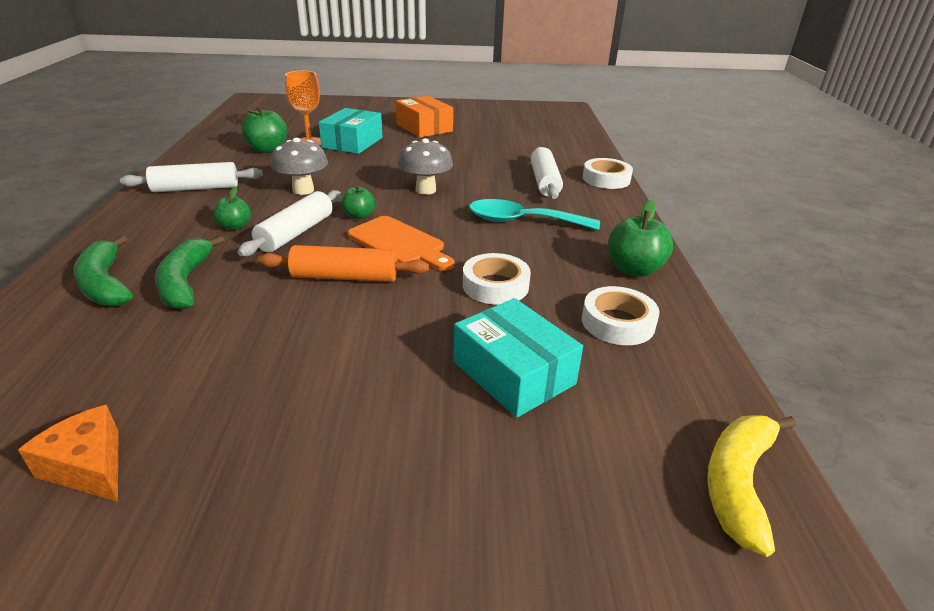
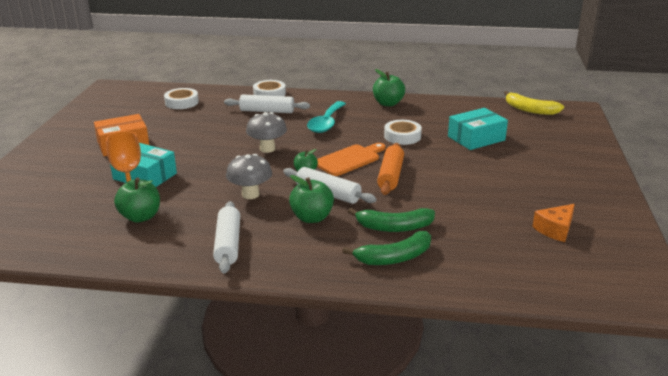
camera: 80 degrees left, 5 degrees down
green apple [214,187,251,230] -> green apple [289,175,334,223], size x1.64
white tape [582,286,660,345] -> white tape moved to [164,88,199,109]

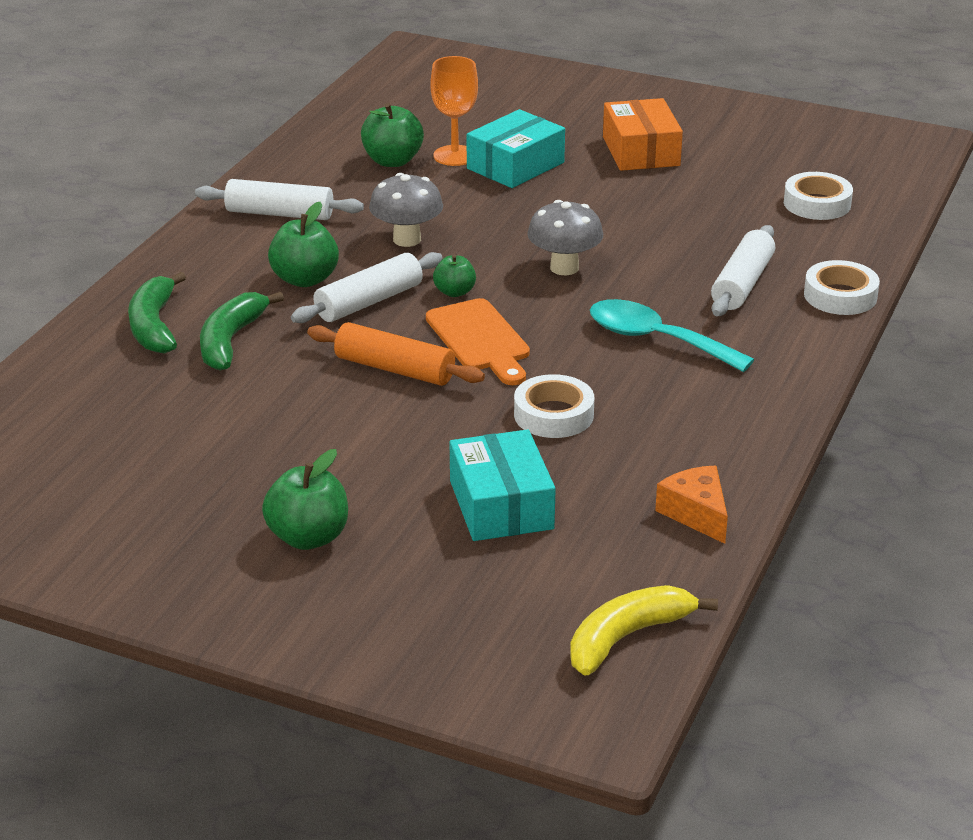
camera: 105 degrees right, 5 degrees up
green apple [373,69,405,107] -> green apple moved to [262,449,348,550]
orange cheese [532,204,575,242] -> orange cheese moved to [655,466,728,544]

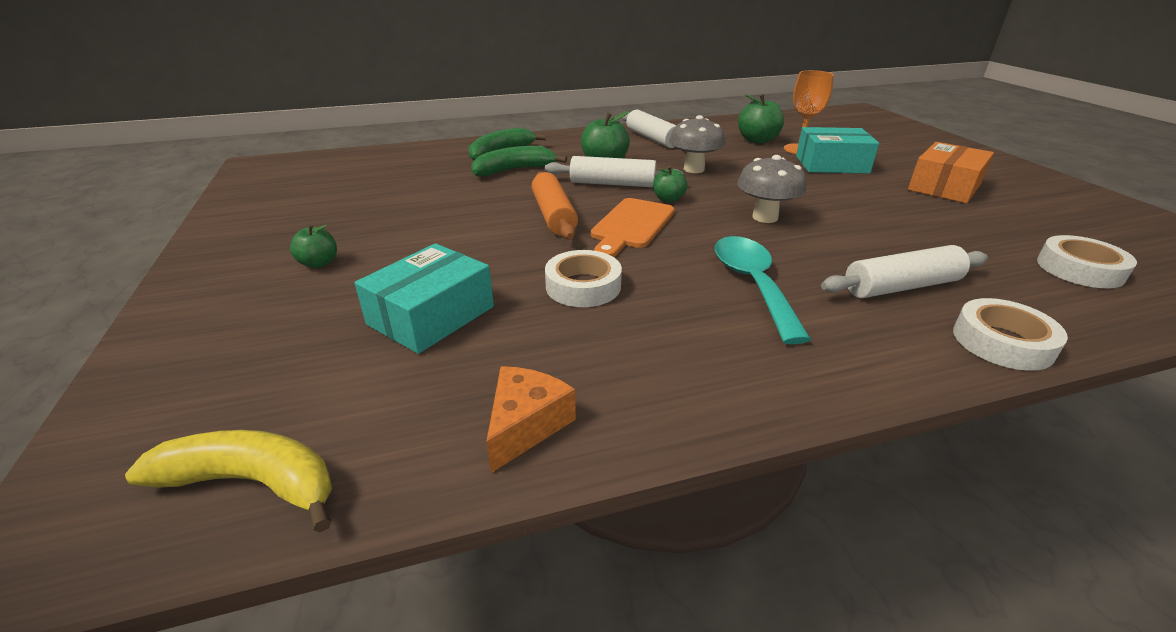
camera: 50 degrees right, 0 degrees up
green apple [262,449,348,550] -> green apple [290,224,337,268], size x0.61

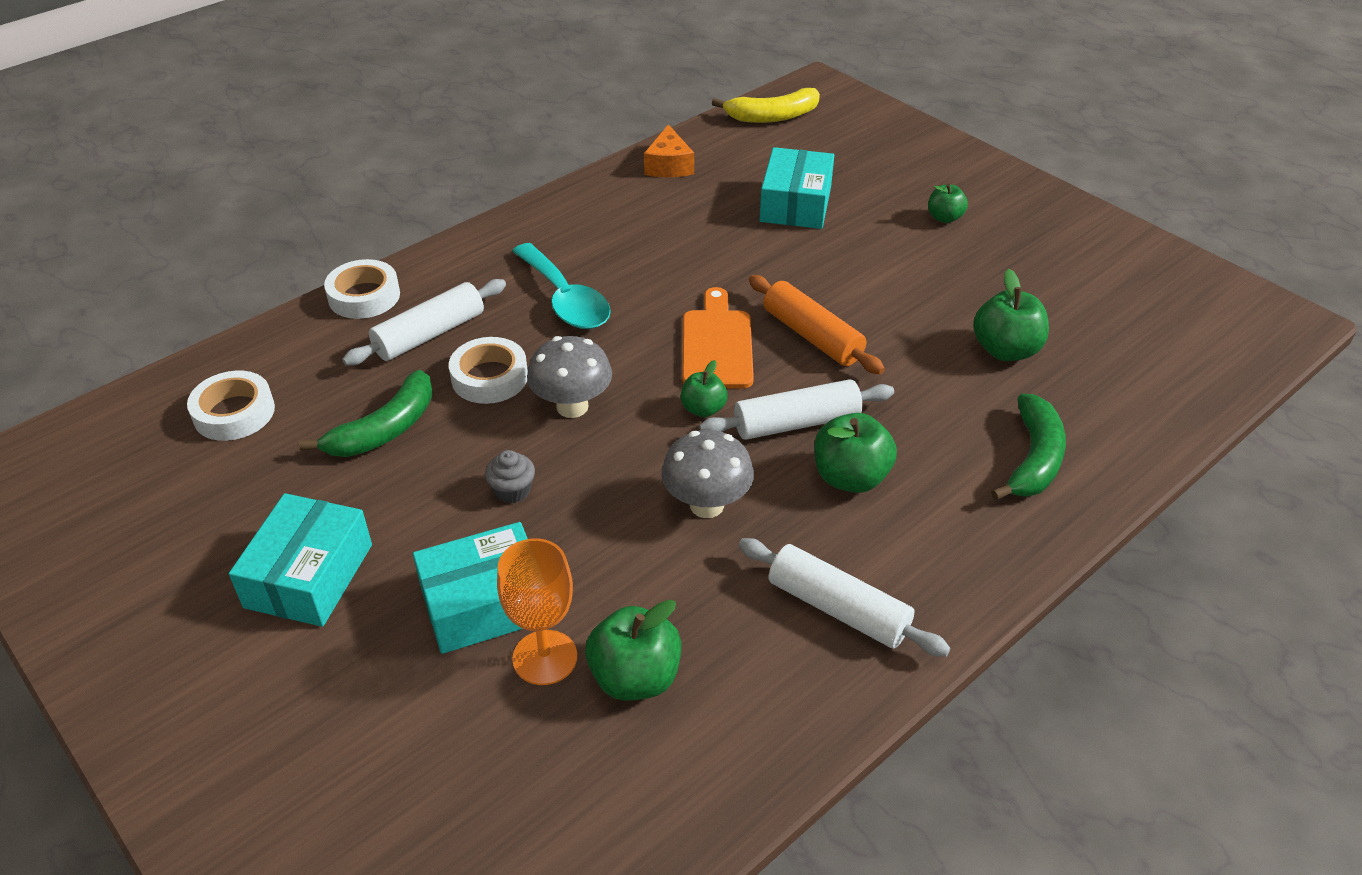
camera: 155 degrees right, 10 degrees up
green banana [471,146,567,177] -> green banana moved to [299,370,433,457]
white tape [545,250,622,307] -> white tape moved to [449,337,528,404]
orange box [908,142,994,203] -> turquoise box [229,493,372,627]
none -> grey cupcake [485,450,535,503]
none -> green apple [973,269,1049,361]

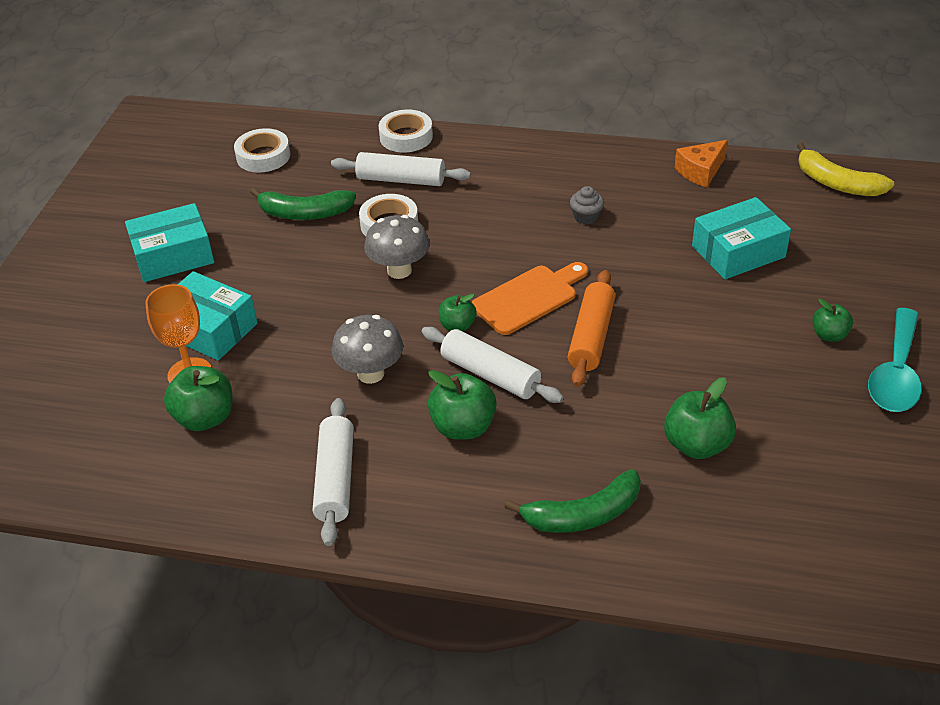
camera: 55 degrees right, 0 degrees up
grey cupcake [485,450,535,503] -> grey cupcake moved to [570,186,604,225]
turquoise spoon [512,243,611,329] -> turquoise spoon moved to [868,308,922,412]

